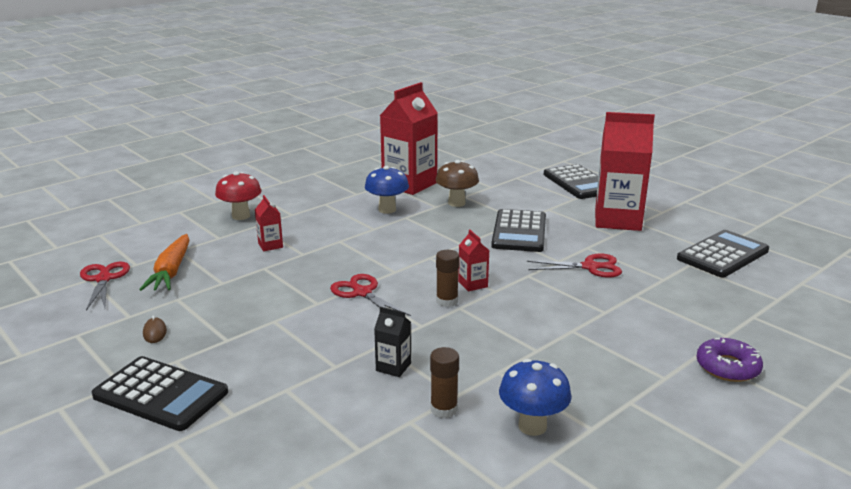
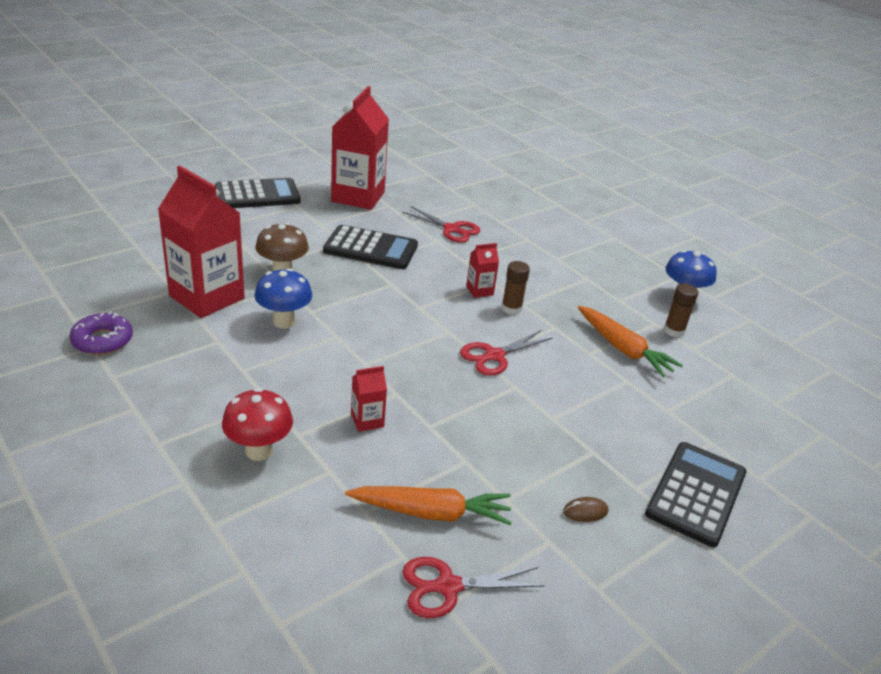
camera: 90 degrees left, 10 degrees up
black carton [374,307,411,377] -> orange carrot [578,306,683,377]
red scissors [527,253,622,278] -> red scissors turned 120 degrees clockwise [402,206,480,243]
black calculator [677,230,769,278] -> none
purple donut [696,338,763,382] -> purple donut moved to [69,312,133,355]

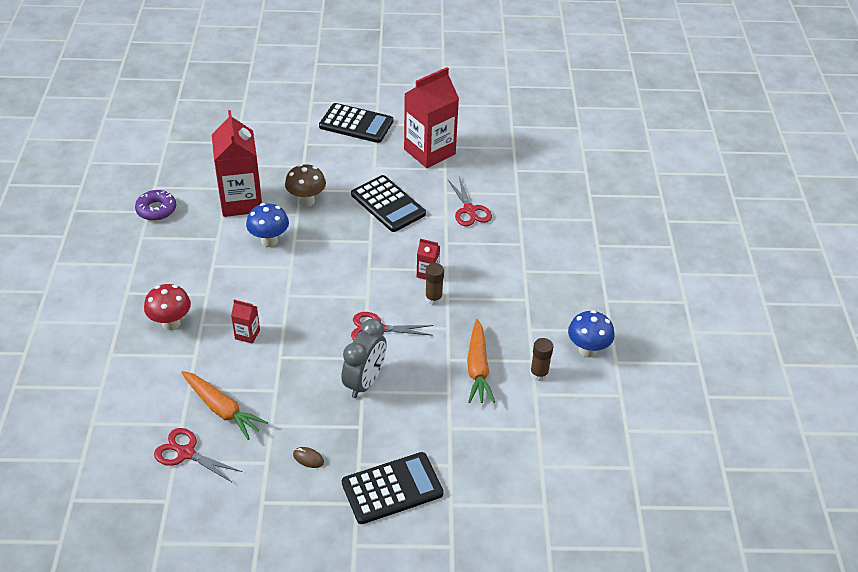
camera: 40 degrees right, 10 degrees up
none -> grey clock [342,318,387,398]

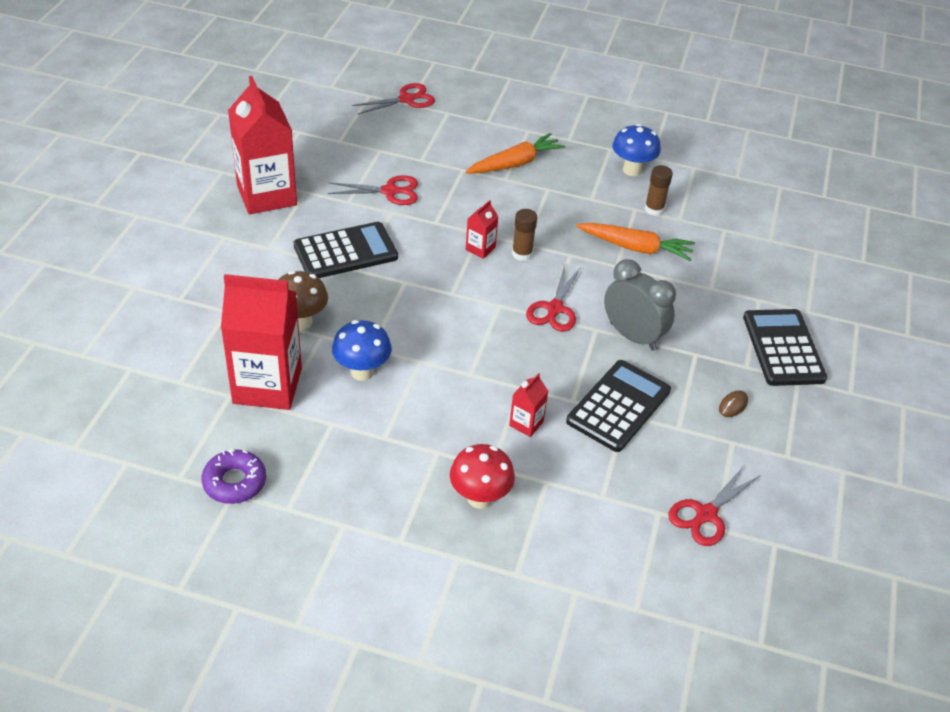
camera: 75 degrees left, 0 degrees up
orange carrot [181,371,268,440] -> orange carrot moved to [466,133,565,174]
black calculator [319,103,393,143] -> black calculator moved to [566,360,671,452]
none -> red scissors [352,83,435,115]

